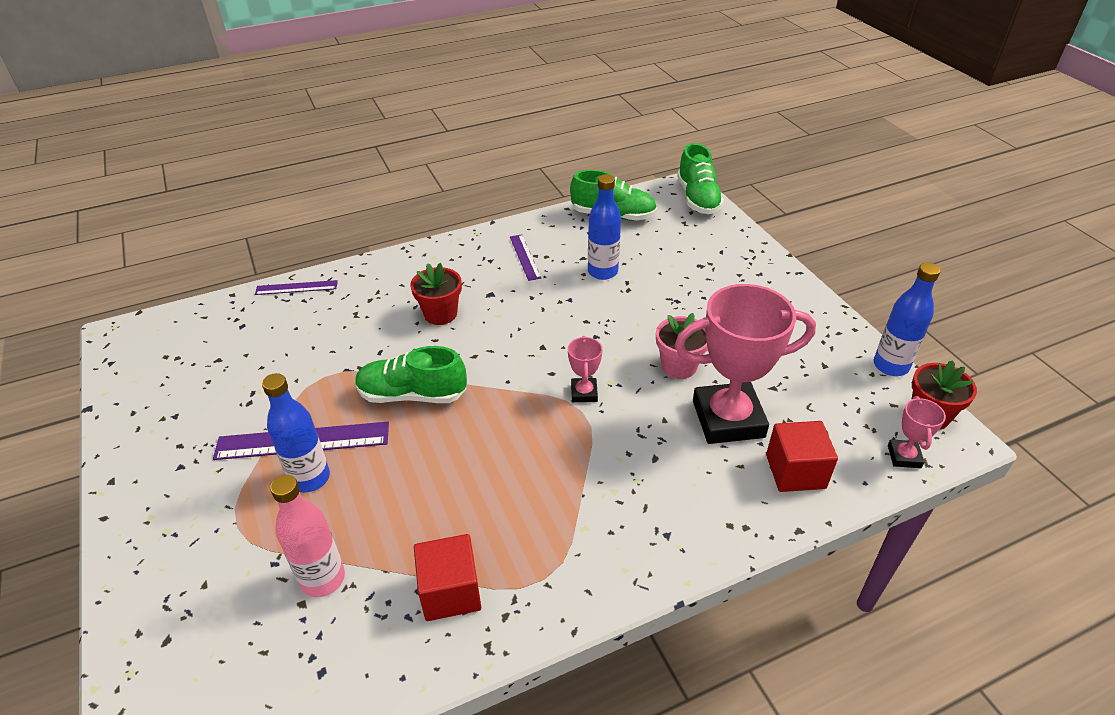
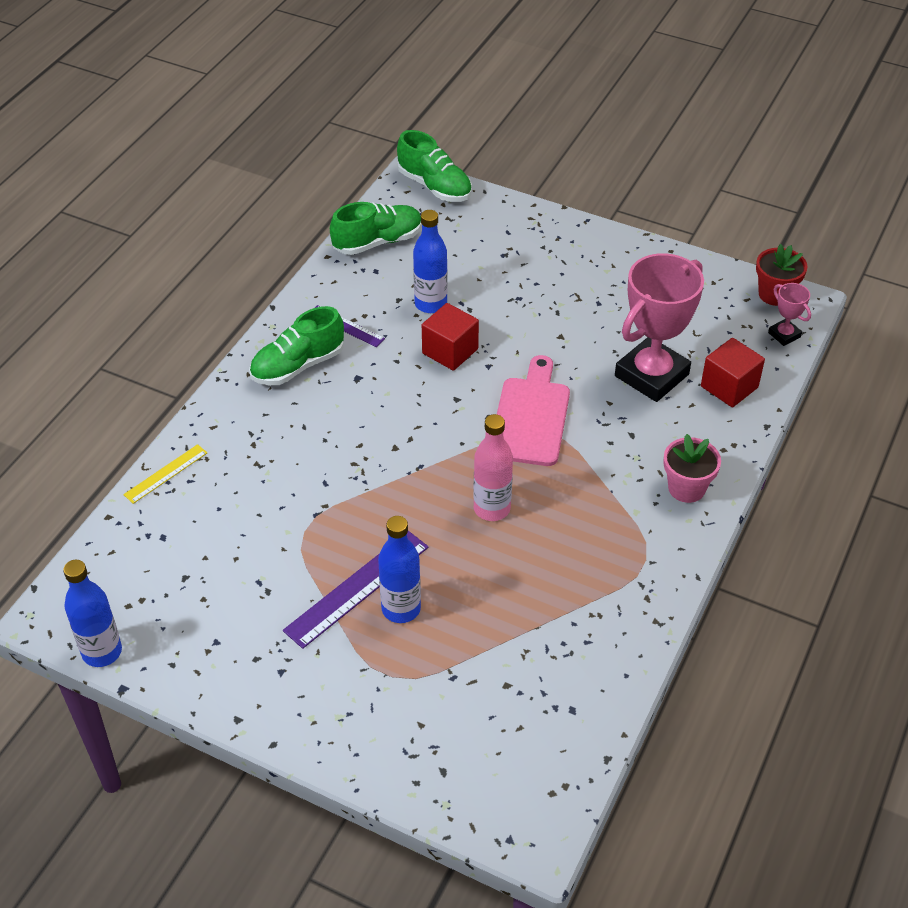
camera: 40 degrees left, 5 degrees up
purple ruler [255,280,338,295] -> yellow ruler [123,444,207,504]
pink bottle [270,475,345,597] -> pink bottle moved to [473,414,513,521]
green shoe [355,346,467,403] -> green shoe moved to [249,306,344,385]
red flower pot [410,263,462,325] -> none
red cube [414,534,481,621] -> red cube moved to [422,303,479,371]
pink trophy [568,336,603,402] -> pink cutting board [497,355,570,466]
pink flower pot [656,313,708,379] -> pink flower pot moved to [663,434,721,503]
blue bottle [874,263,941,376] -> blue bottle moved to [63,560,122,667]

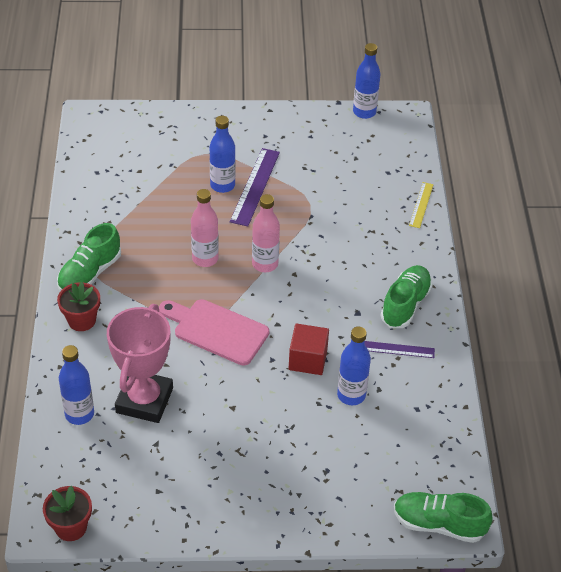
camera: 150 degrees right, 0 degrees up
green shoe [330,202,422,255] -> green shoe moved to [57,223,121,291]
pink cutting board [497,355,570,466] -> pink cutting board turned 135 degrees clockwise [159,299,269,365]
pink flower pot [663,434,721,503] -> red flower pot [57,282,100,331]
red cube [701,338,765,407] -> blue bottle [59,345,94,425]
pink trophy [768,283,811,346] -> none
none -> pink bottle [252,194,280,272]

